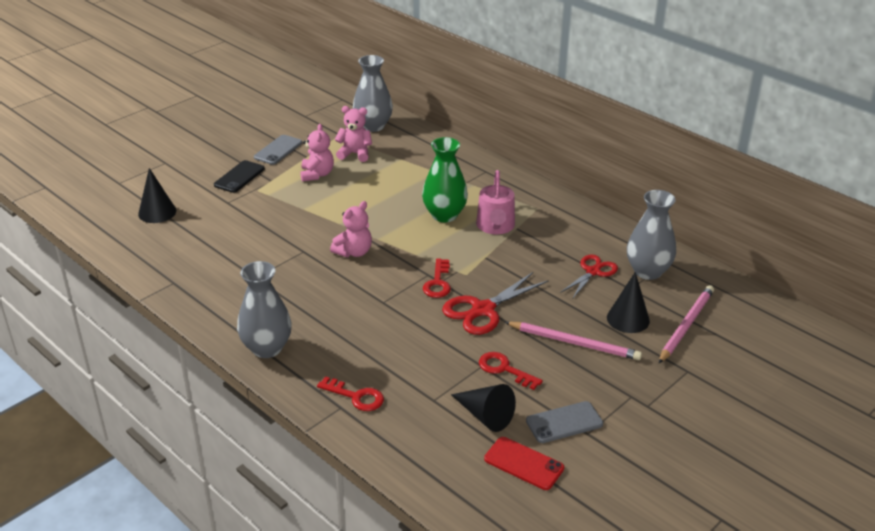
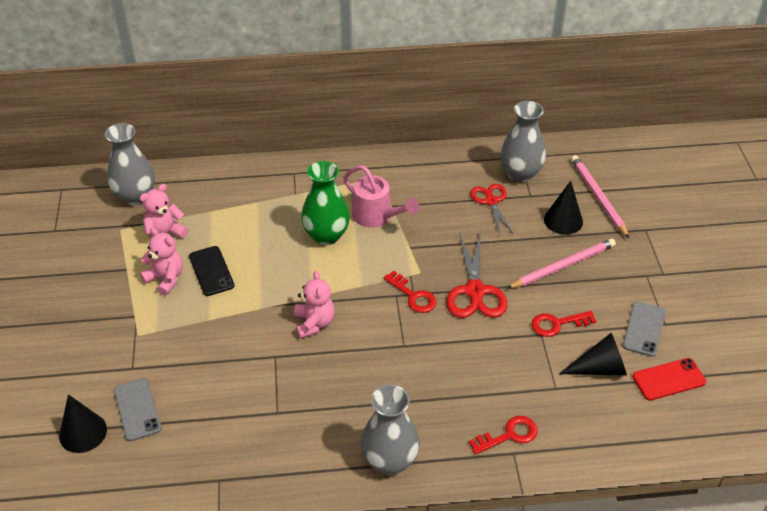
camera: 50 degrees left, 10 degrees up
black phone [214,160,265,193] -> black phone moved to [189,246,234,296]
grey phone [254,135,302,165] -> grey phone moved to [114,378,162,441]

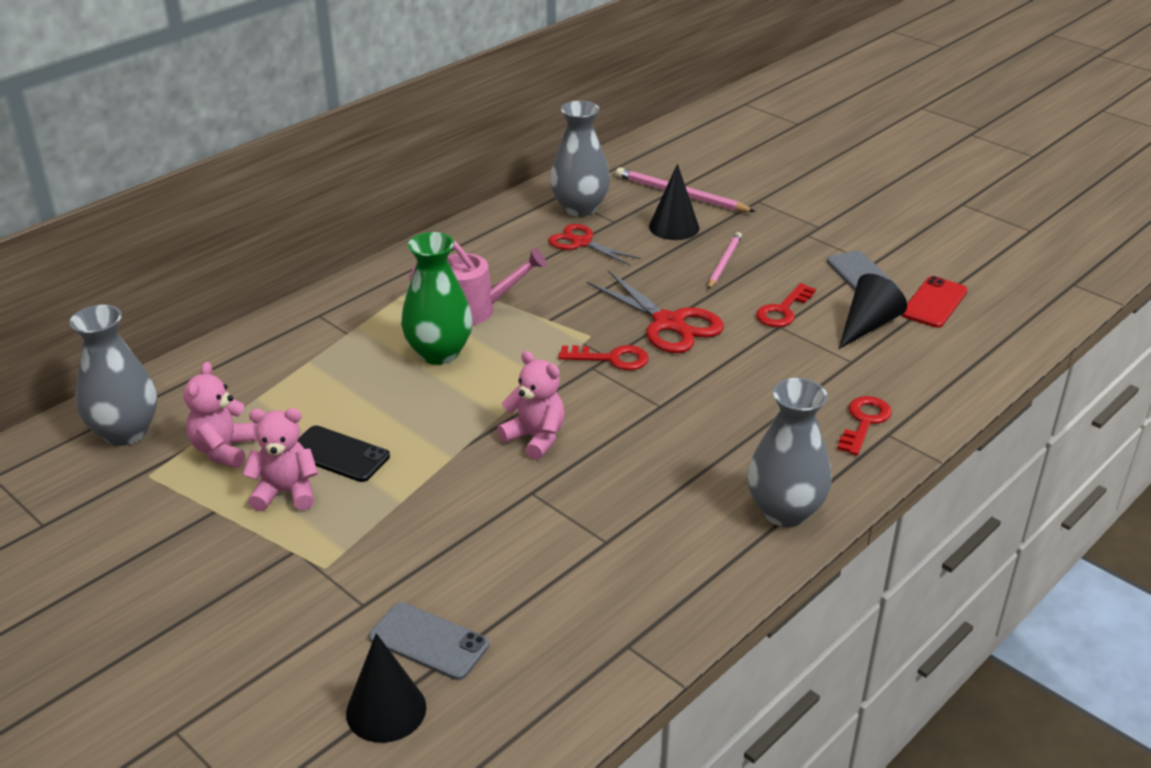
camera: 40 degrees left, 10 degrees down
pink pencil [506,239,616,289] -> pink pencil [708,232,742,289], size x0.66

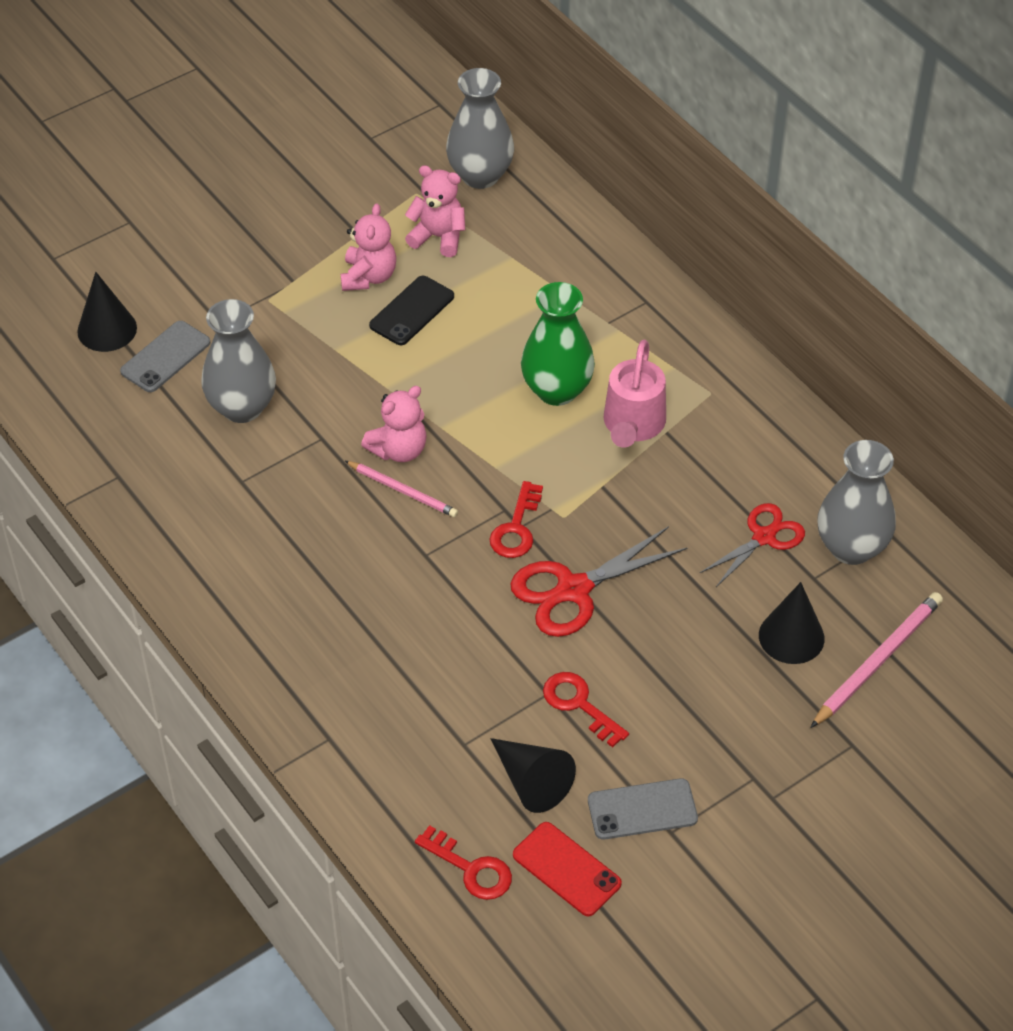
camera: 100 degrees right, 15 degrees up
pink pencil [708,232,742,289] -> pink pencil moved to [345,461,458,517]
grey vase [748,378,832,527] -> grey vase moved to [201,299,276,423]
red key [838,396,892,456] -> red key moved to [415,825,512,900]

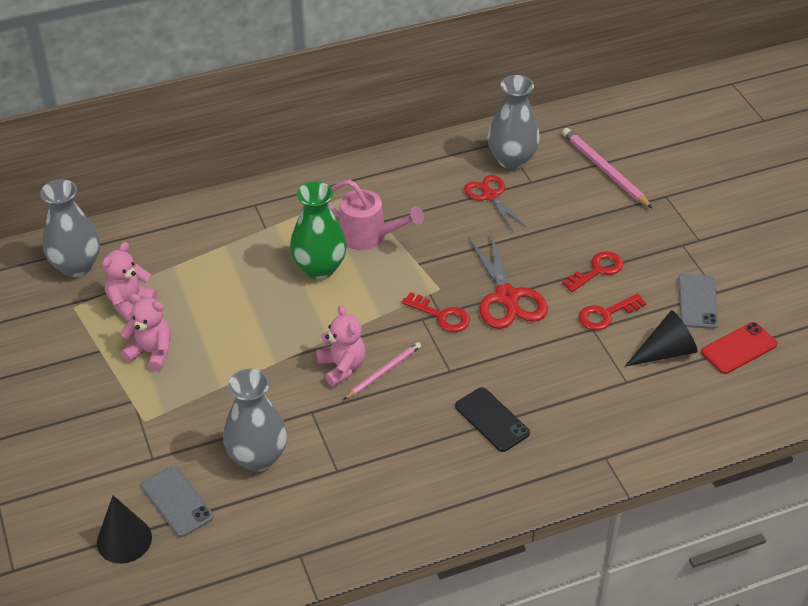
camera: 75 degrees left, 5 degrees down
black phone [369,276,454,345] -> black phone moved to [455,387,530,452]
red key [415,825,512,900] -> red key moved to [562,251,623,292]
black cone [759,582,825,664] -> none

